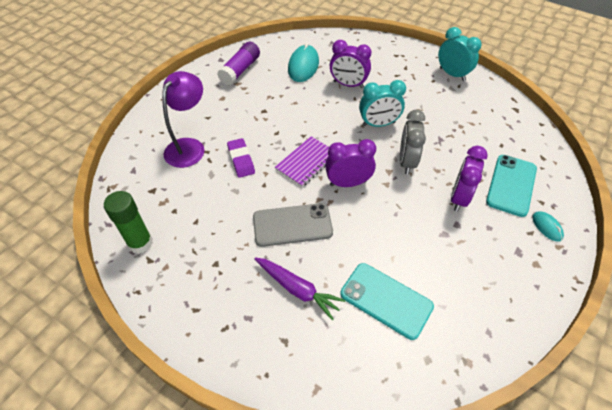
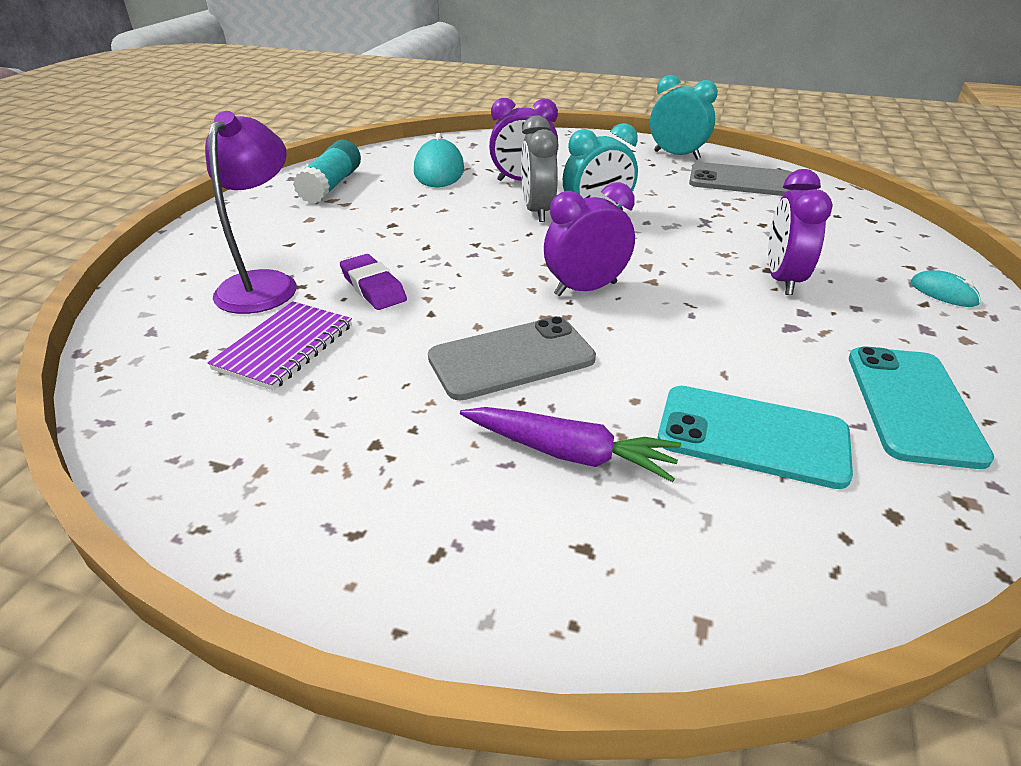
camera: 15 degrees left, 15 degrees down
green glue stick [104,191,153,254] -> none
purple glue stick [217,42,260,86] -> turquoise glue stick [293,140,361,203]
purple notebook [275,136,329,187] -> purple notebook moved to [207,301,352,391]
grey clock [400,110,426,175] -> grey clock moved to [521,115,558,222]
turquoise phone [486,155,537,217] -> turquoise phone moved to [849,346,994,469]
none -> grey phone [689,162,792,196]

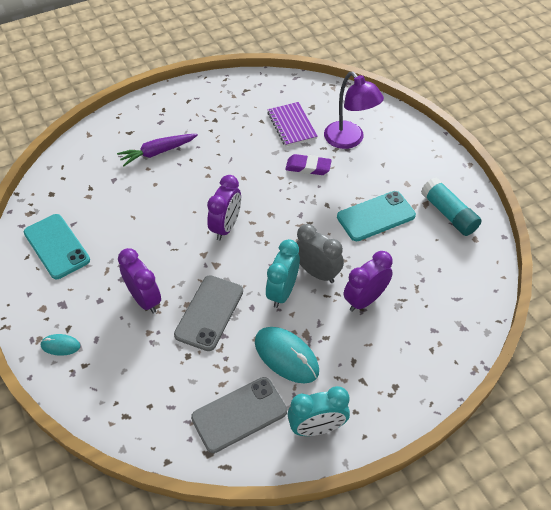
camera: 135 degrees right, 15 degrees up
turquoise mouse [414,133,464,187] -> turquoise mouse moved to [255,327,319,384]
grey phone [428,316,596,400] -> grey phone moved to [174,275,243,351]
turquoise phone [657,386,853,489] -> turquoise phone moved to [337,191,416,241]

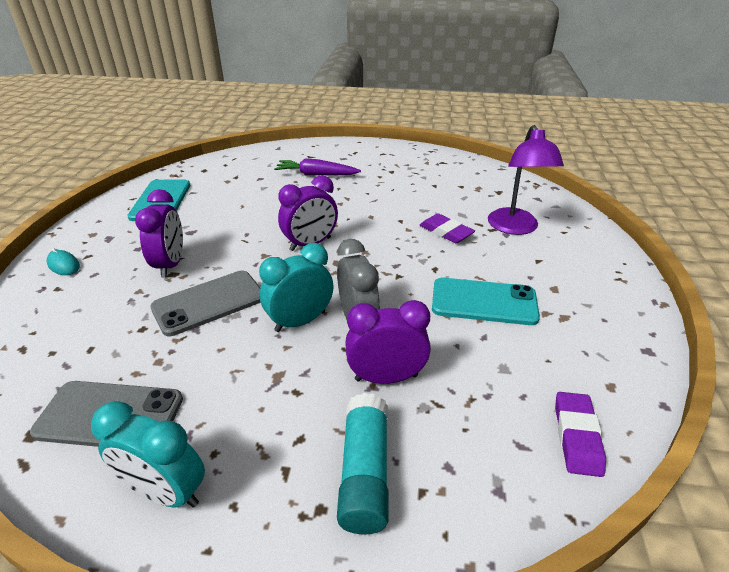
camera: 35 degrees right, 15 degrees down
turquoise mouse [255,327,319,384] -> none
purple notebook [267,102,318,147] -> none
turquoise glue stick [421,177,482,236] -> turquoise glue stick moved to [337,393,389,535]
none -> purple eraser [555,392,606,477]

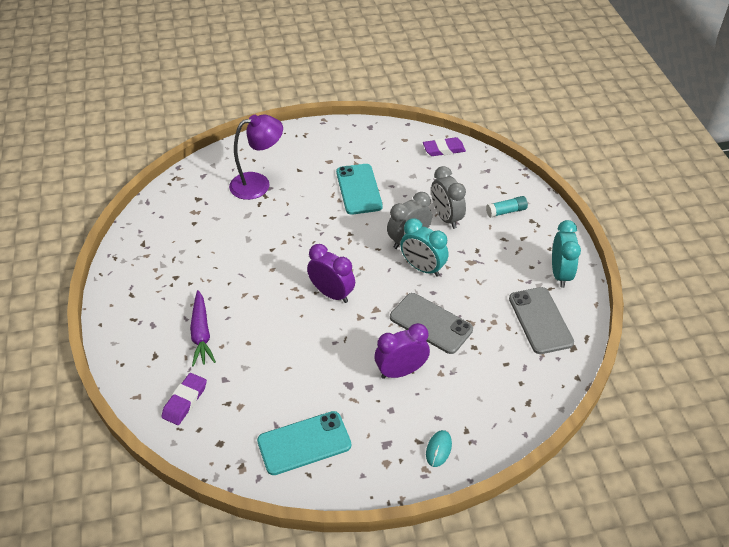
camera: 110 degrees left, 10 degrees up
turquoise glue stick [337,393,389,535] -> turquoise glue stick [486,196,528,218], size x0.64
purple clock [345,300,431,384] -> grey clock [431,166,466,229]
purple eraser [420,214,475,243] -> purple eraser moved to [161,373,207,425]

